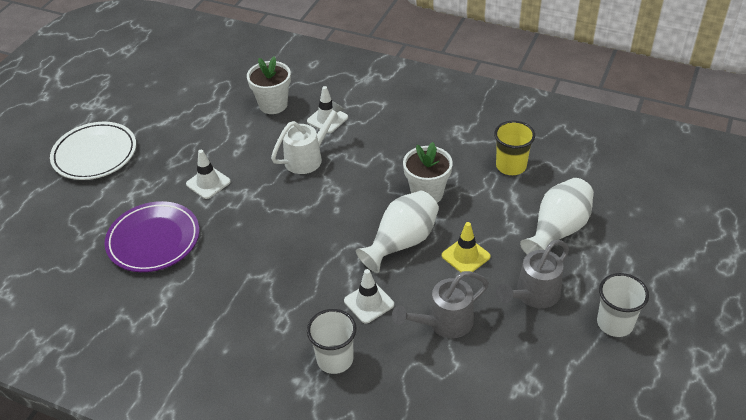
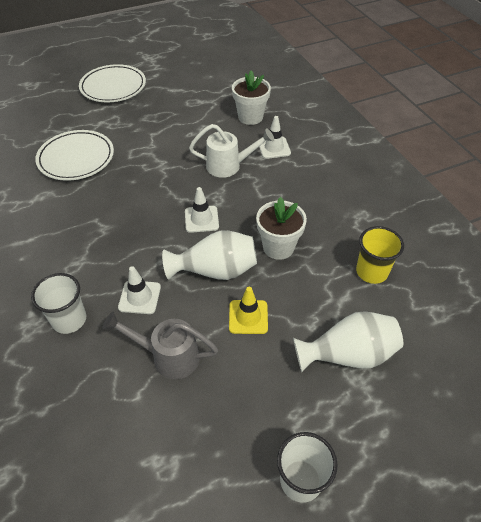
camera: 40 degrees right, 5 degrees up
purple plate [105,201,200,272] -> white plate [35,130,114,181]
white traffic cone [186,150,231,199] -> white traffic cone moved to [185,187,219,233]
grey watering can [496,240,569,308] -> none

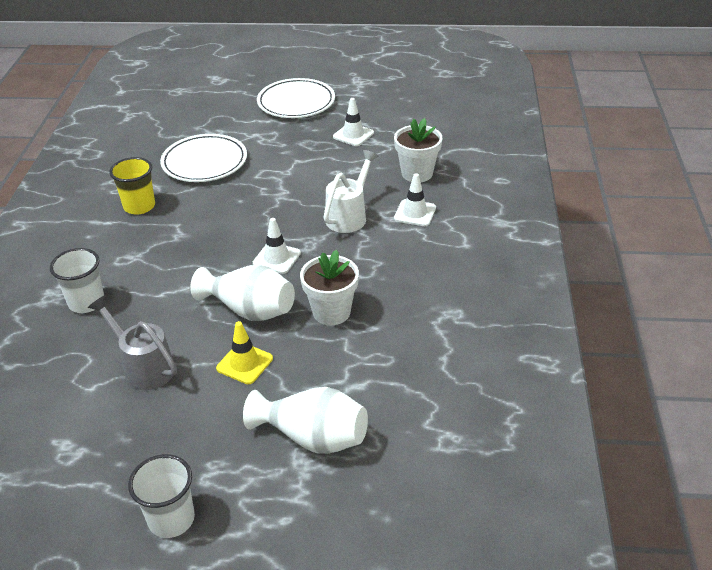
camera: 30 degrees right, 10 degrees down
white traffic cone [118,266,161,314] -> white traffic cone moved to [333,98,374,146]
white watering can [189,124,274,178] -> white watering can turned 90 degrees counterclockwise [324,150,378,233]
yellow cup [356,226,404,284] -> yellow cup moved to [109,157,155,215]

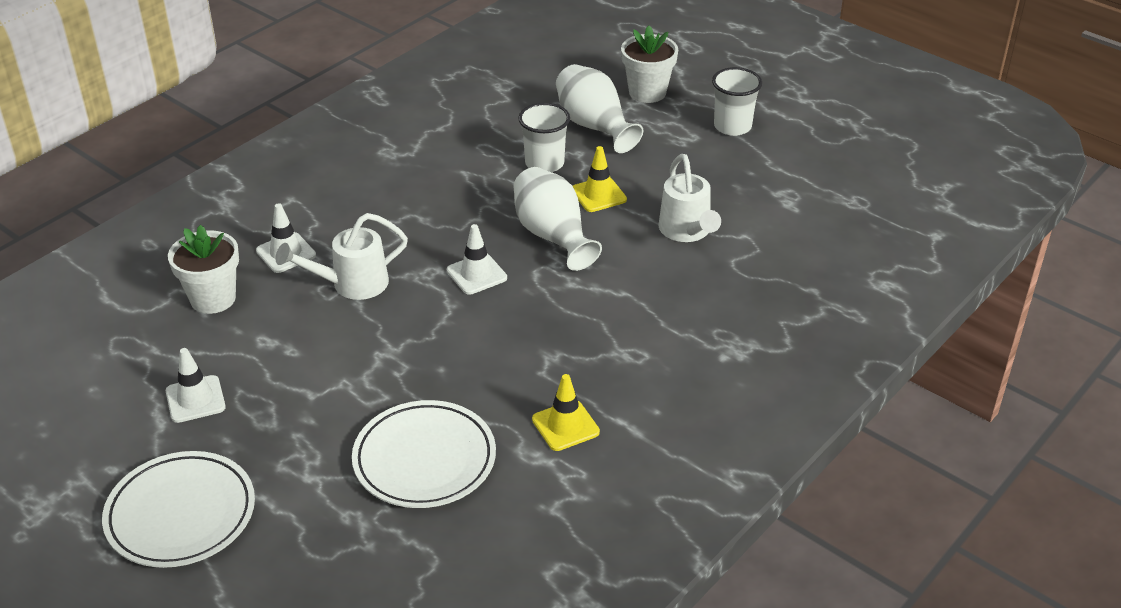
camera: 145 degrees left, 0 degrees up
white cup [50,248,104,313] -> white cup moved to [518,103,570,172]
grey watering can [88,295,177,390] -> white watering can [658,154,721,242]
yellow cup [109,157,155,215] -> yellow traffic cone [532,374,600,451]
white flower pot [300,250,359,325] -> white flower pot moved to [621,26,678,103]

